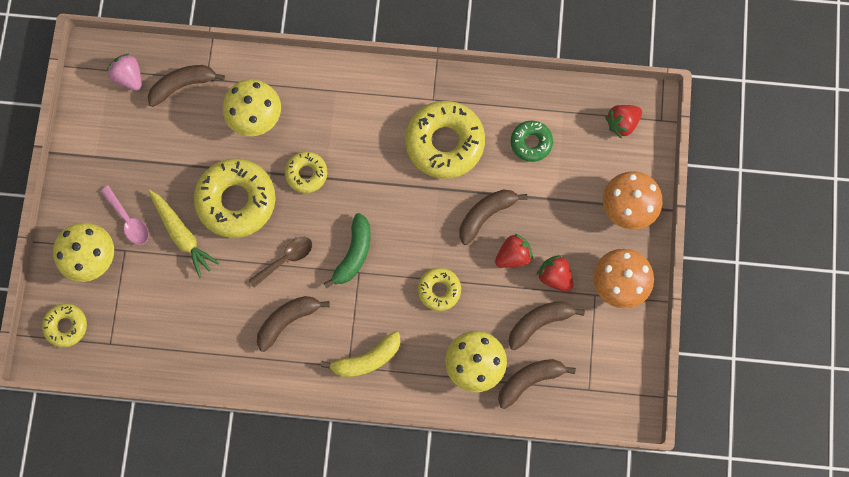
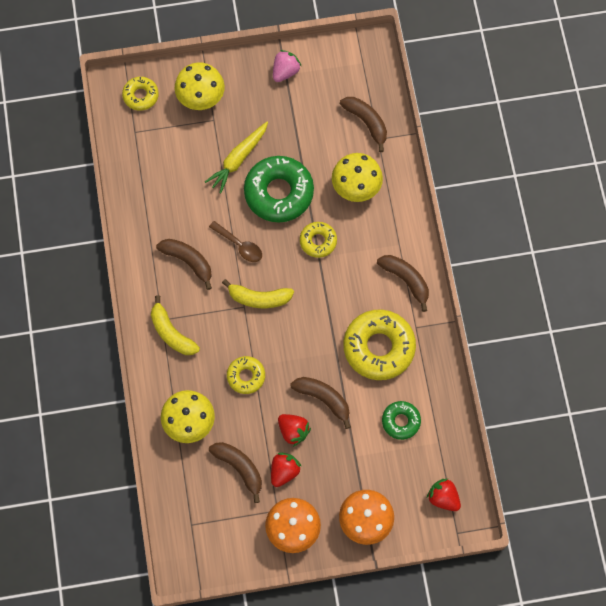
camera: 75 degrees right, 5 degrees down
pink spoon [101,186,149,245] -> none
pink strawberry [106,54,142,90] -> pink strawberry moved to [273,50,302,82]
yellow donut [194,158,276,238] -> green donut [244,156,314,223]
green banana [323,213,371,288] -> yellow banana [222,279,294,308]
brown banana [498,359,576,409] -> brown banana moved to [377,255,429,312]

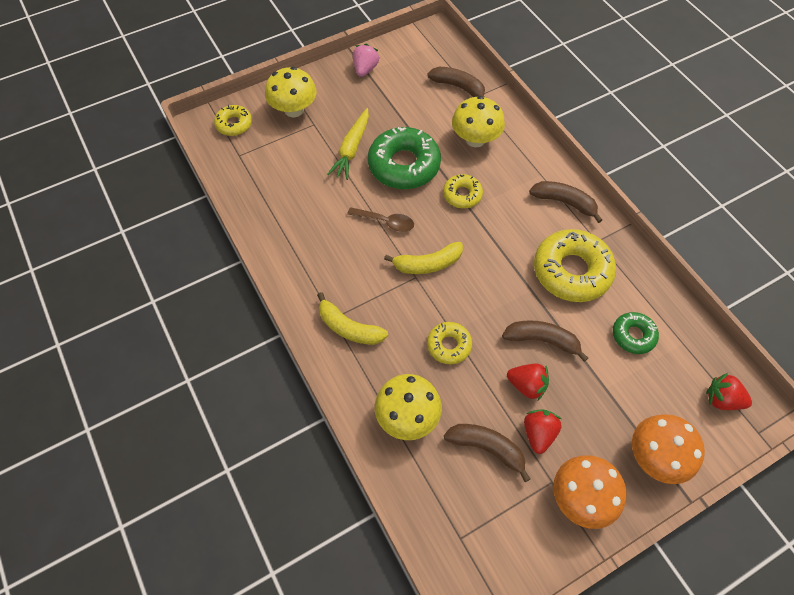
camera: 20 degrees left, 10 degrees down
brown banana [156,239,212,290] -> none

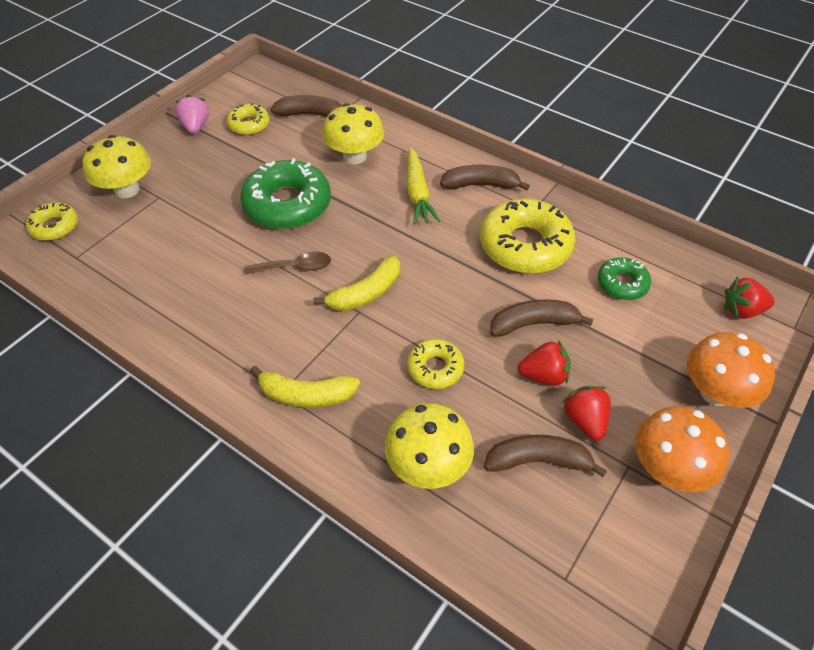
camera: 25 degrees left, 10 degrees down
yellow carrot [327,108,369,180] -> yellow carrot moved to [406,147,440,225]
yellow donut [443,174,483,208] -> yellow donut moved to [227,103,270,135]

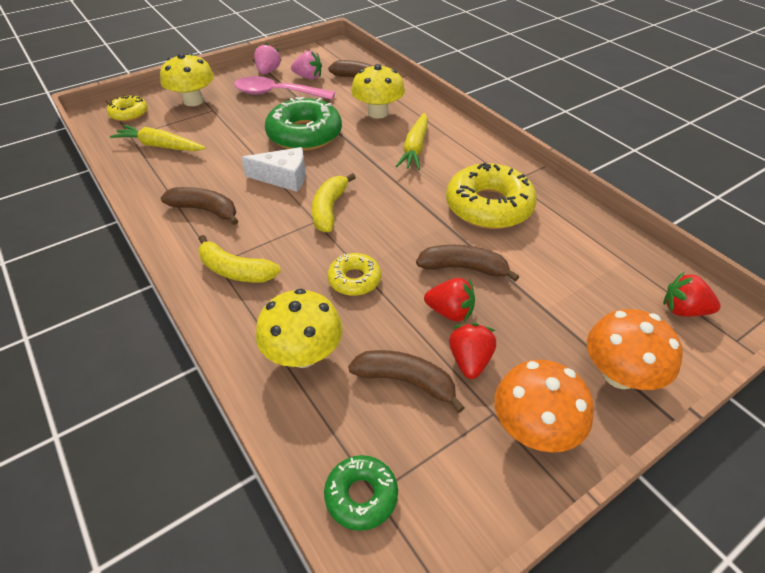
camera: 20 degrees right, 5 degrees down
yellow donut [227,103,270,135] -> pink strawberry [291,51,322,80]
brown spoon [244,251,331,275] -> white cheese [241,147,305,192]
yellow banana [313,256,400,311] -> yellow banana turned 120 degrees clockwise [312,173,356,232]
brown banana [440,165,530,191] -> brown banana moved to [160,187,238,225]
green donut [598,257,651,300] -> green donut moved to [324,455,398,531]
none -> yellow carrot [110,125,206,151]
none -> pink spoon [234,76,335,100]

